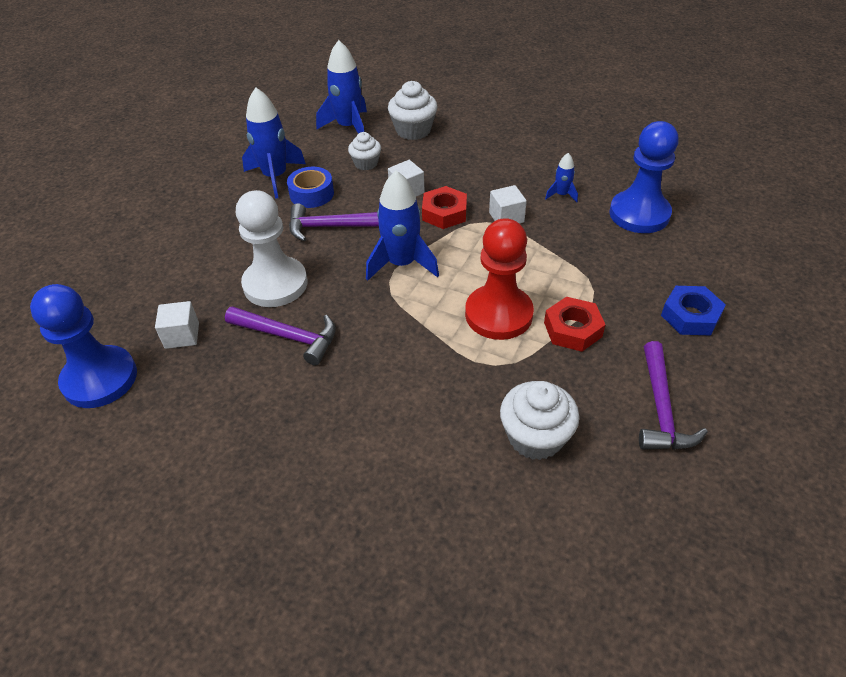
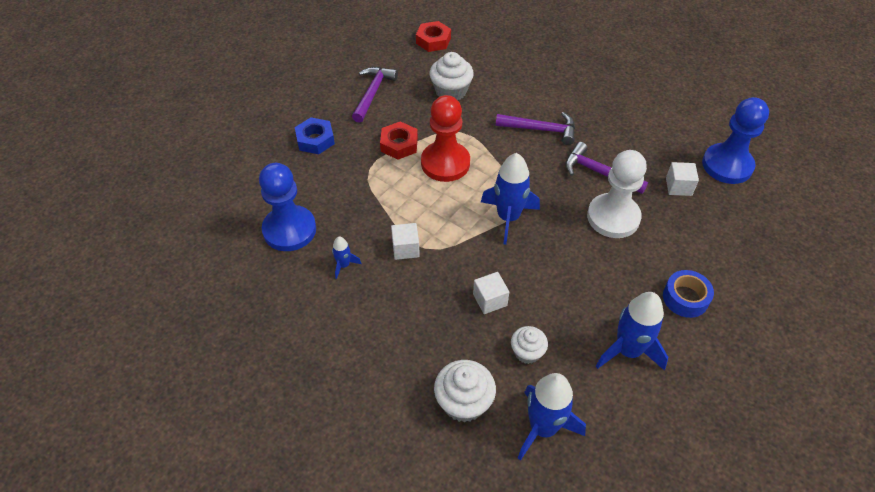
camera: 170 degrees left, 5 degrees up
blue tape [287,167,334,208] -> blue tape moved to [663,270,714,318]
purple hammer [289,203,379,241] -> purple hammer moved to [496,112,575,145]
red nut [422,186,467,229] -> red nut moved to [416,21,451,52]

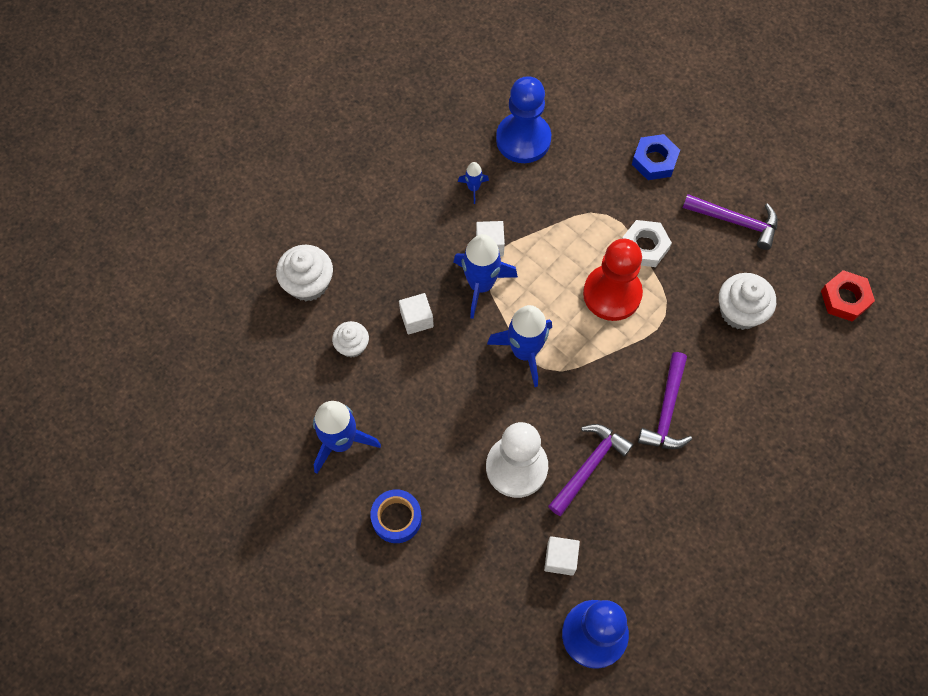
camera: 95 degrees right, 15 degrees up
red nut [380,121,418,160] -> white nut [622,220,672,267]
blue rocket [518,373,586,461] -> blue rocket moved to [453,234,518,319]

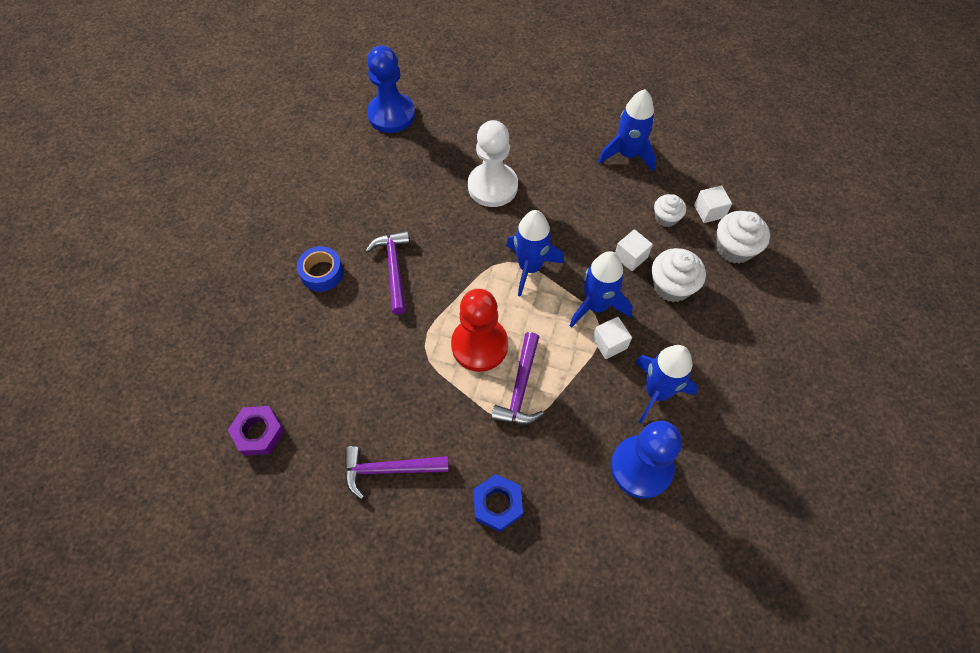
camera: 155 degrees right, 5 degrees down
blue tape [370,489,422,543] -> blue tape moved to [297,246,343,292]
blue rocket [458,162,489,204] -> blue rocket [635,345,698,424], size x2.05
white cube [544,536,580,576] -> white cube moved to [694,185,732,223]
purple hammer [548,424,633,516] -> purple hammer moved to [491,332,544,425]
white nut [622,220,672,267] -> none
white cupcake [719,273,776,330] -> white cupcake moved to [652,248,706,302]
red nut [821,270,875,322] -> purple nut [228,406,285,456]

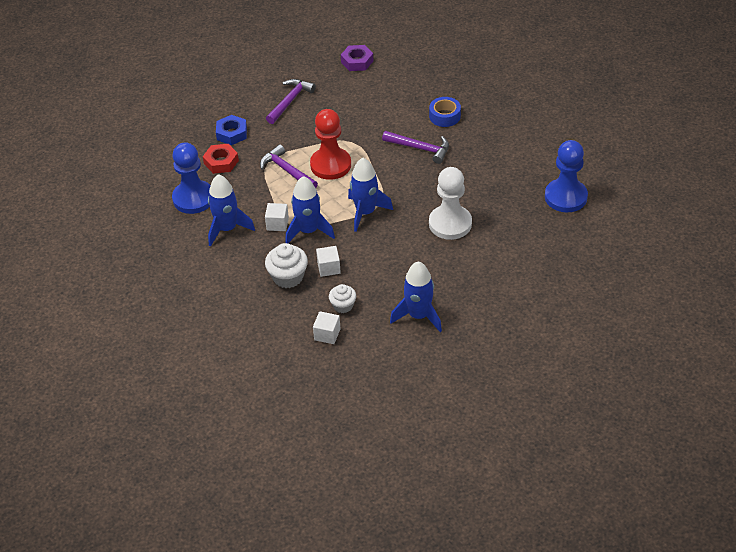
camera: 125 degrees right, 15 degrees down
white cupcake [717,211,770,264] -> none
none -> red nut [203,144,239,174]

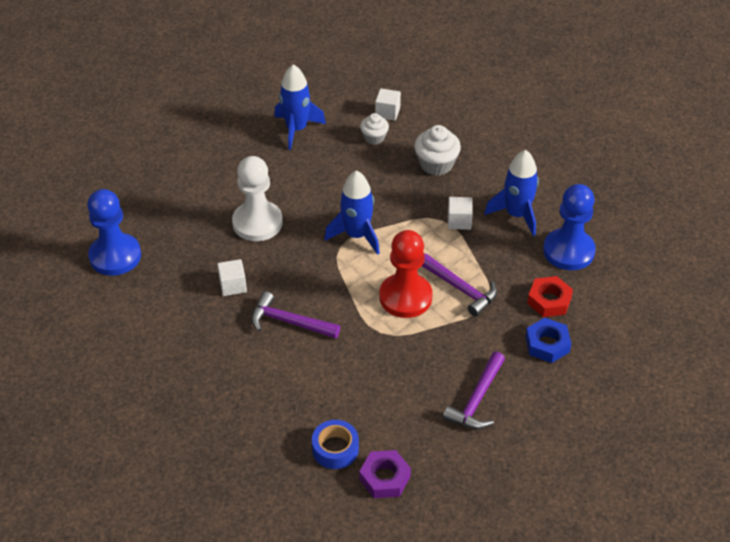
camera: 175 degrees right, 0 degrees up
blue rocket [285,176,335,243] -> none
white cube [316,246,341,277] -> white cube moved to [217,259,247,296]
blue tape [429,97,461,127] -> blue tape moved to [312,420,359,469]

